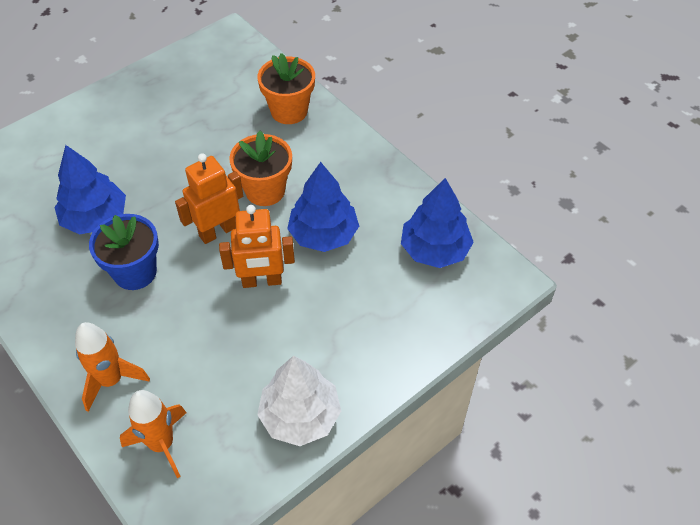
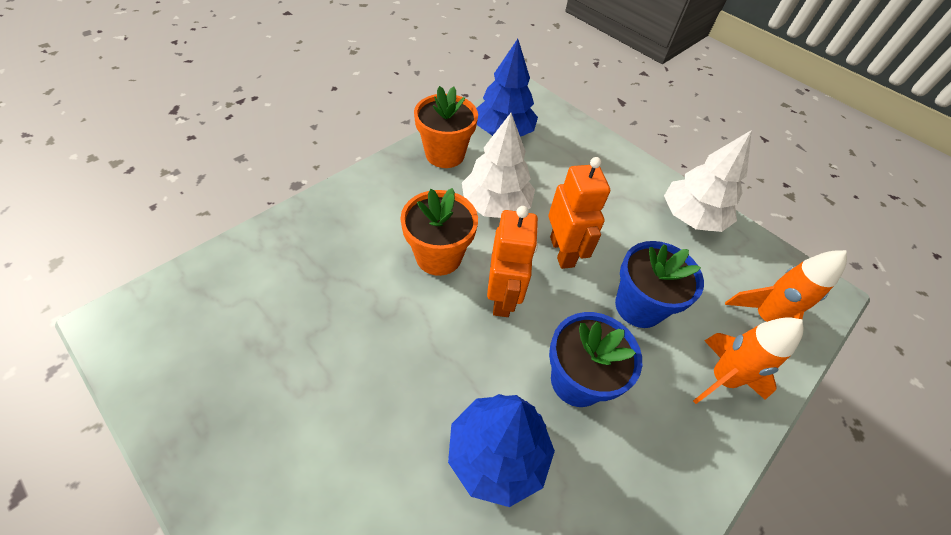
camera: 100 degrees left, 0 degrees up
orange robot [175,153,243,244] -> orange robot turned 135 degrees counterclockwise [487,206,538,317]
orange flower pot [257,53,315,124] -> orange flower pot moved to [414,86,478,168]
blue tree [287,162,359,252] -> white tree [462,113,535,218]
none -> blue flower pot [615,241,704,328]

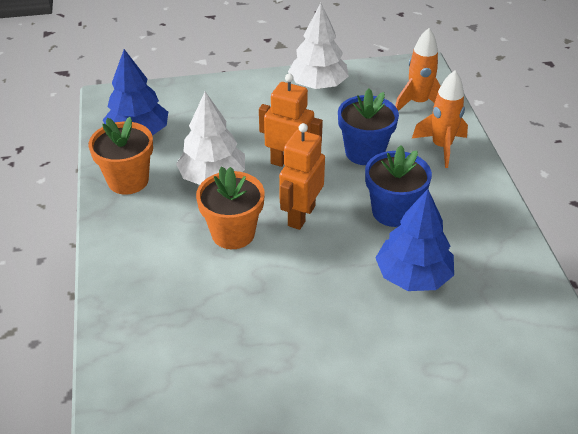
camera: 50 degrees left, 10 degrees down
orange robot [487,206,538,317] -> orange robot turned 105 degrees counterclockwise [279,123,325,230]

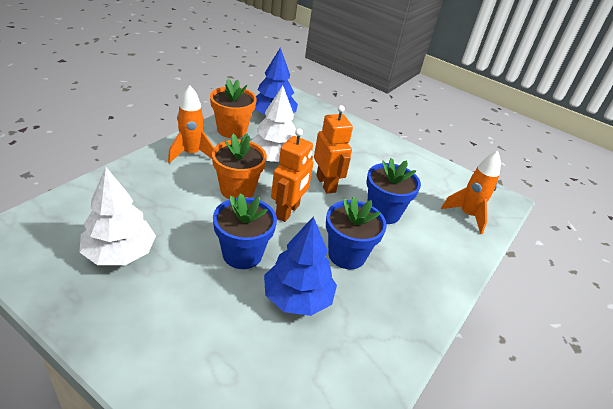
camera: 40 degrees right, 5 degrees down
orange robot [279,123,325,230] -> orange robot turned 135 degrees clockwise [271,128,314,222]
white tree [288,3,349,89] -> white tree moved to [80,167,156,265]
orange rocket [412,70,468,168] -> orange rocket moved to [168,86,214,163]
none -> blue flower pot [213,193,277,269]

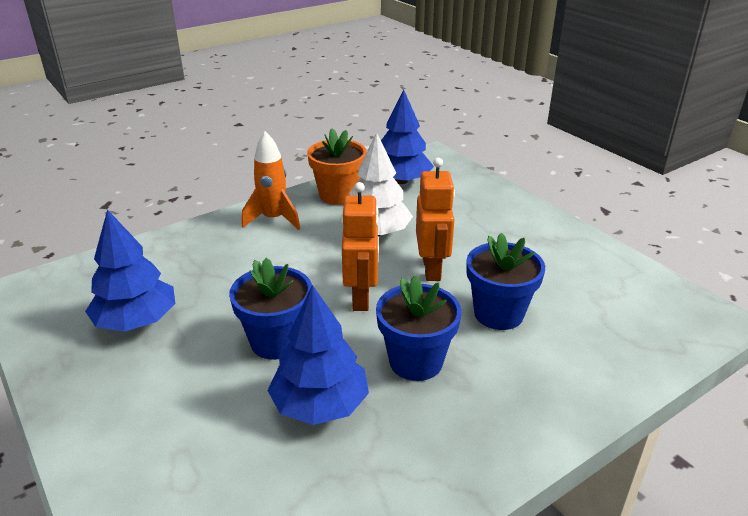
camera: 25 degrees right, 5 degrees down
white tree [80,167,156,265] -> blue tree [85,209,175,332]
orange flower pot [212,134,267,199] -> none
orange robot [271,128,314,222] -> orange robot turned 45 degrees counterclockwise [342,182,379,311]
orange rocket [441,151,501,234] -> none

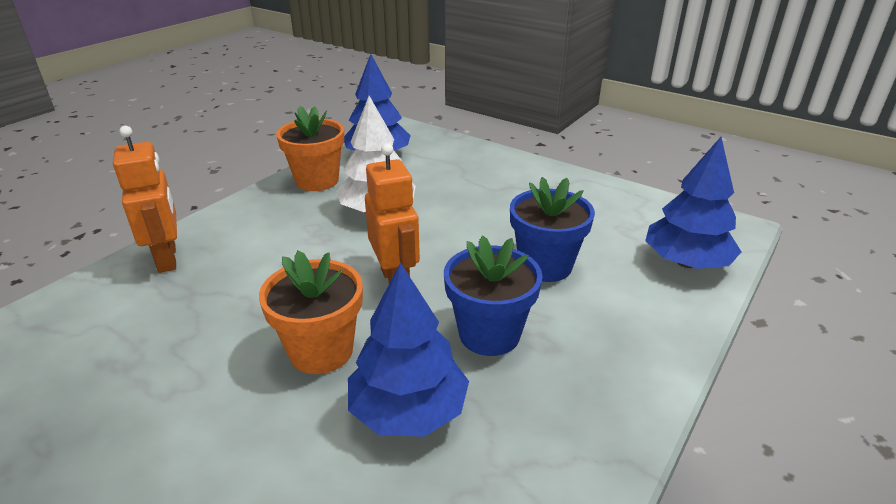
camera: 20 degrees left, 0 degrees up
blue tree [85,209,175,332] -> blue tree moved to [645,137,741,269]
blue flower pot [229,258,312,360] -> orange flower pot [259,251,363,374]
orange rocket [242,131,300,230] -> none
orange robot [416,158,455,281] -> orange robot moved to [113,126,177,273]

